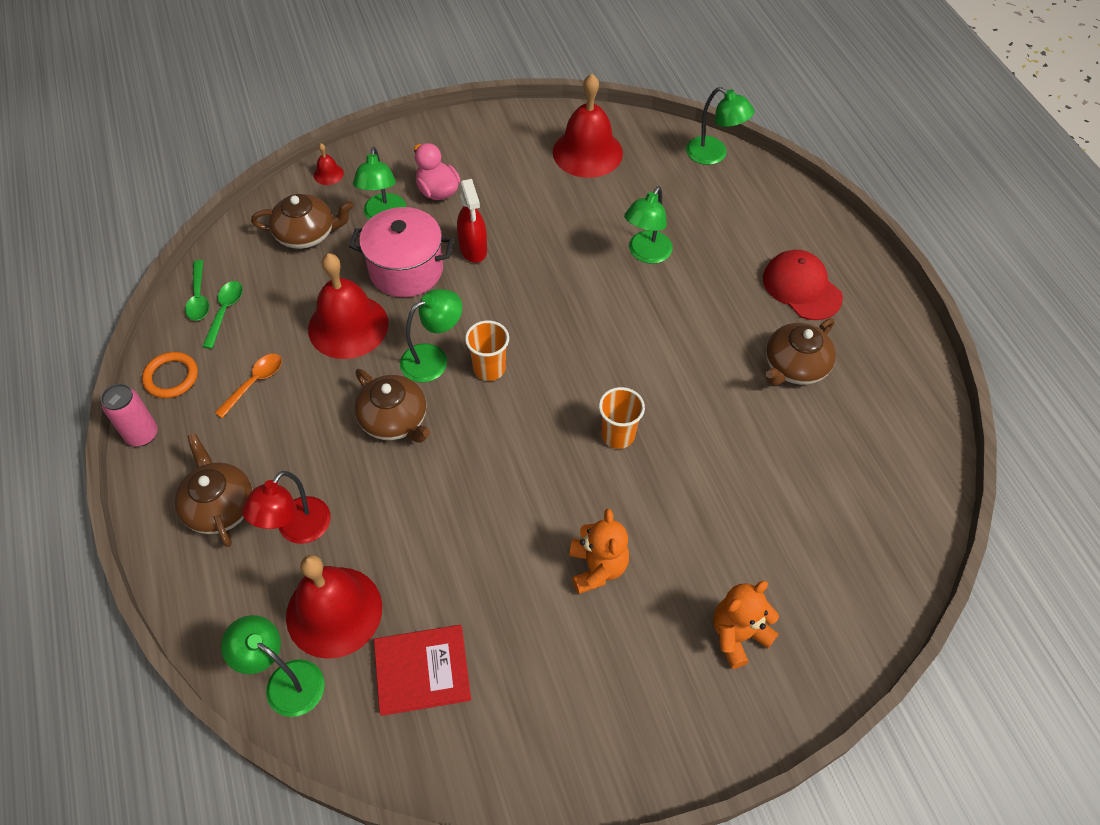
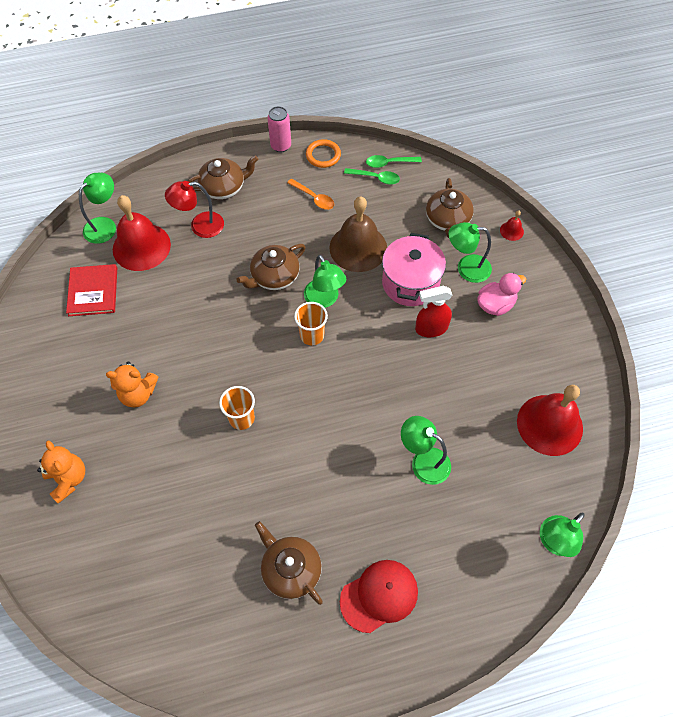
camera: 95 degrees right, 5 degrees up
red lamp [242,471,331,544] -> red lamp turned 45 degrees counterclockwise [165,181,224,238]
red bell [308,253,389,359] -> brown bell [329,196,387,272]

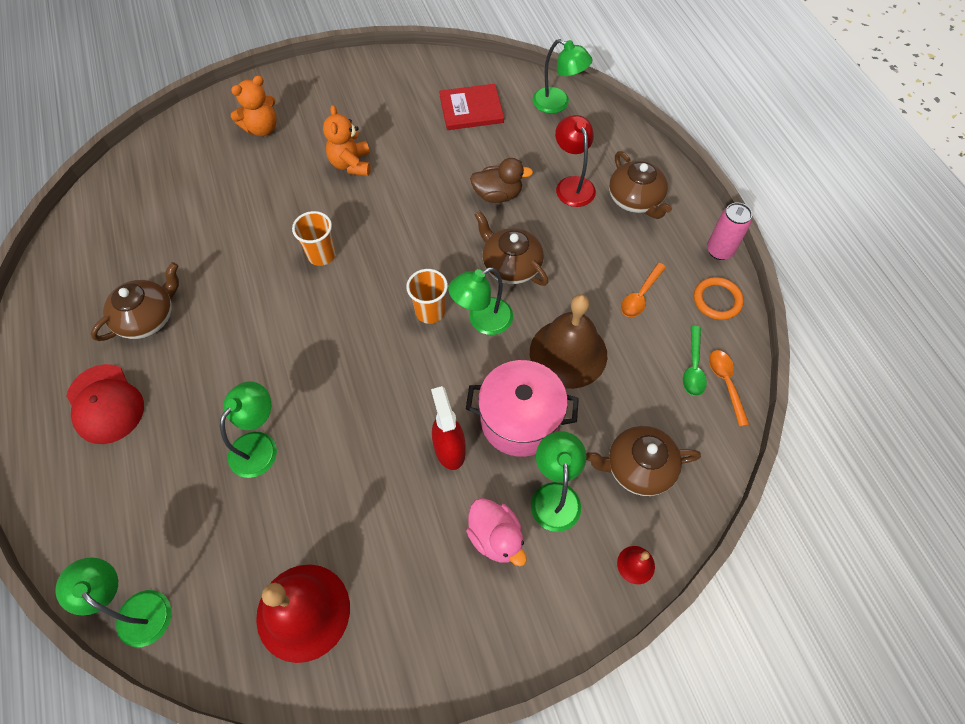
camera: 85 degrees right, 0 degrees up
red bell [113,195,171,271] -> none
green spoon [366,155,422,168] -> orange spoon [709,350,750,427]
none -> brown duck [470,158,533,203]

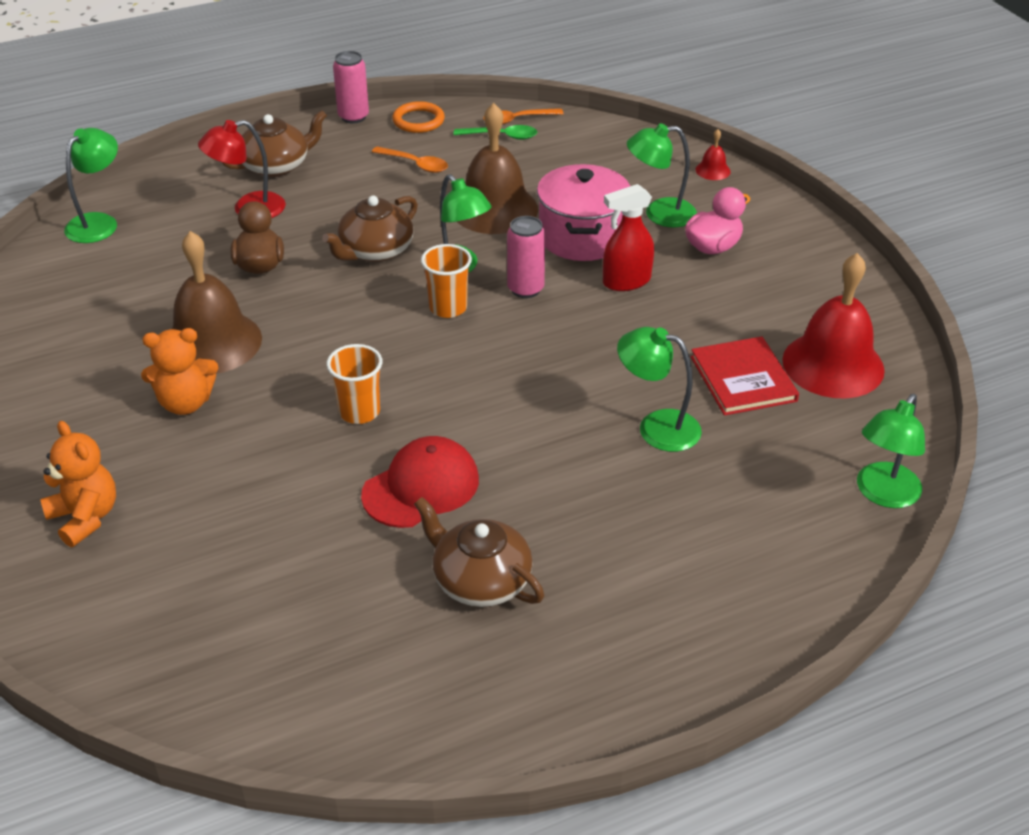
camera: 95 degrees left, 20 degrees down
red cap [66,364,144,444] -> red cap moved to [361,436,479,528]
red book [439,84,504,130] -> red book moved to [691,336,799,416]
brown teapot [586,426,701,496] -> none
none -> brown bell [171,231,262,374]
none -> pink can [507,216,545,298]

